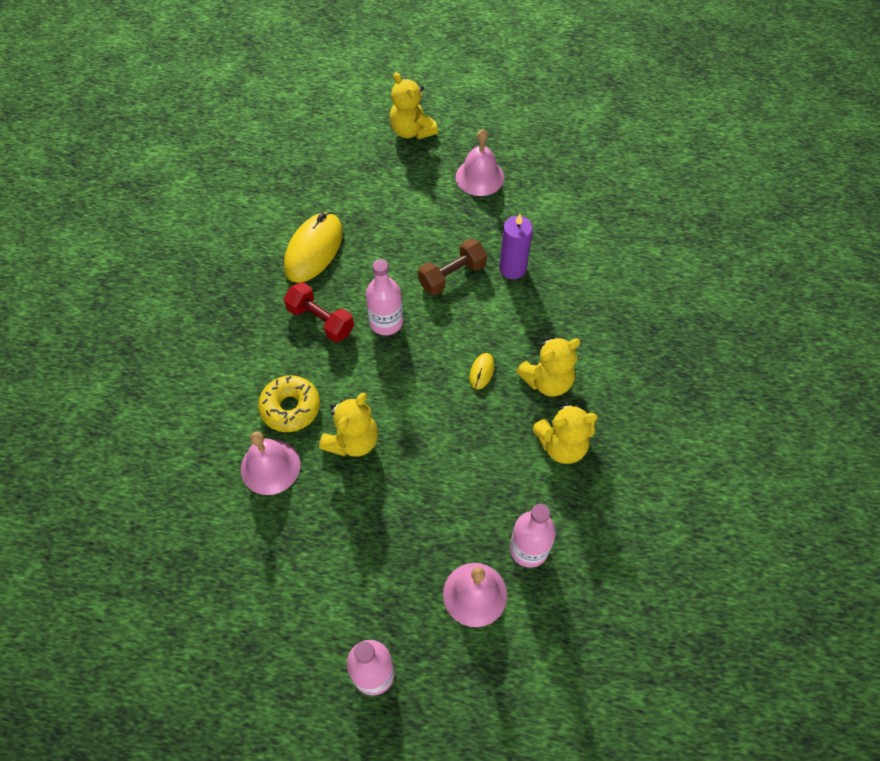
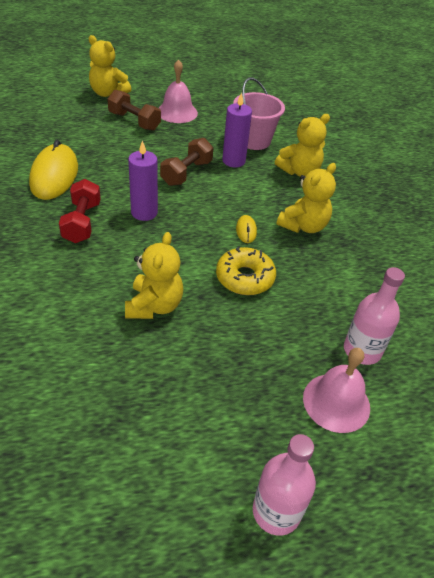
camera: 25 degrees left, 15 degrees down
pink bell [241,432,300,495] -> none
yellow donut [258,375,320,432] -> yellow donut moved to [216,247,276,295]
red dumbbell [283,282,354,342] -> red dumbbell turned 75 degrees clockwise [59,179,101,243]
pink bottle [366,259,403,335] -> purple candle [128,140,158,221]
yellow teddy bear [533,402,598,464] -> yellow teddy bear moved to [275,114,330,176]
none -> brown dumbbell [107,89,161,131]
none -> pink bucket [233,77,285,150]

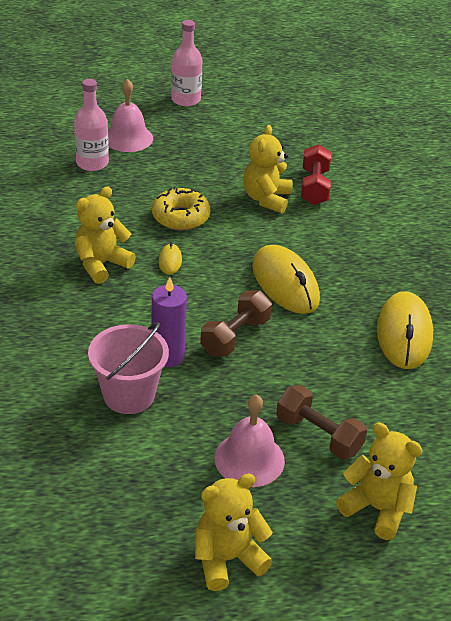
camera: 175 degrees left, 5 degrees down
red dumbbell [59,179,101,243] -> red dumbbell moved to [301,144,331,205]
purple candle [128,140,158,221] -> yellow mouse [252,245,320,314]
yellow teddy bear [275,114,330,176] -> yellow teddy bear moved to [195,474,273,591]

